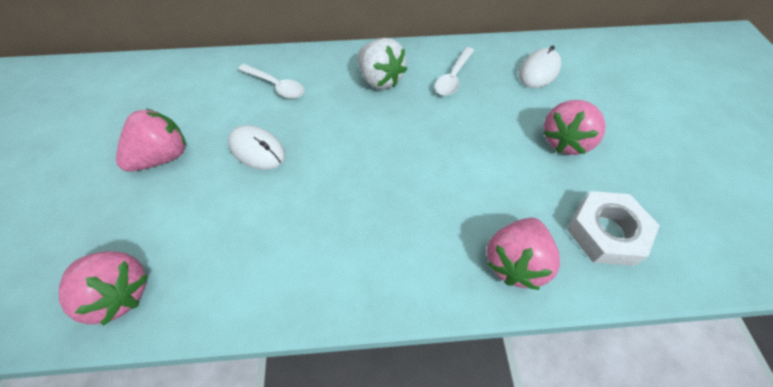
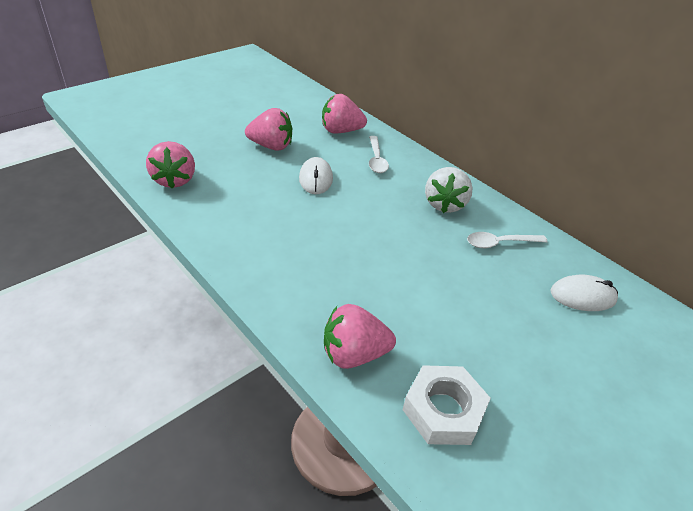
camera: 50 degrees right, 15 degrees down
pink strawberry [543,100,606,155] -> pink strawberry moved to [322,94,367,134]

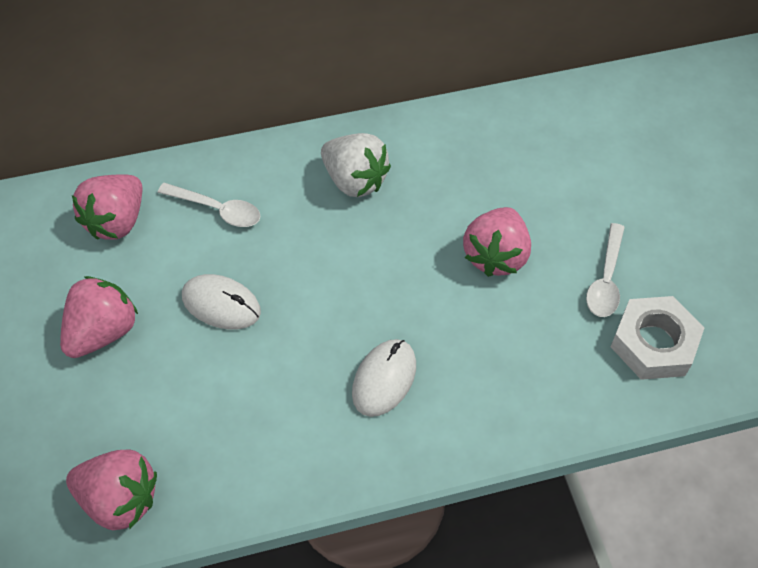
camera: 60 degrees left, 15 degrees up
pink strawberry [324,304,396,369] -> pink strawberry moved to [463,207,531,277]
white spoon [467,232,548,248] -> white spoon moved to [586,223,625,317]
white mouse [551,275,618,311] -> white mouse moved to [352,339,416,417]

